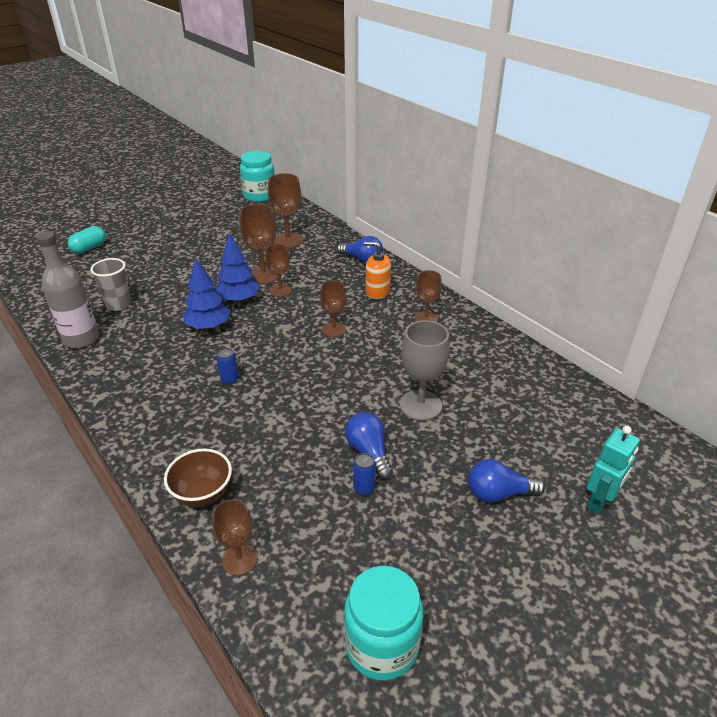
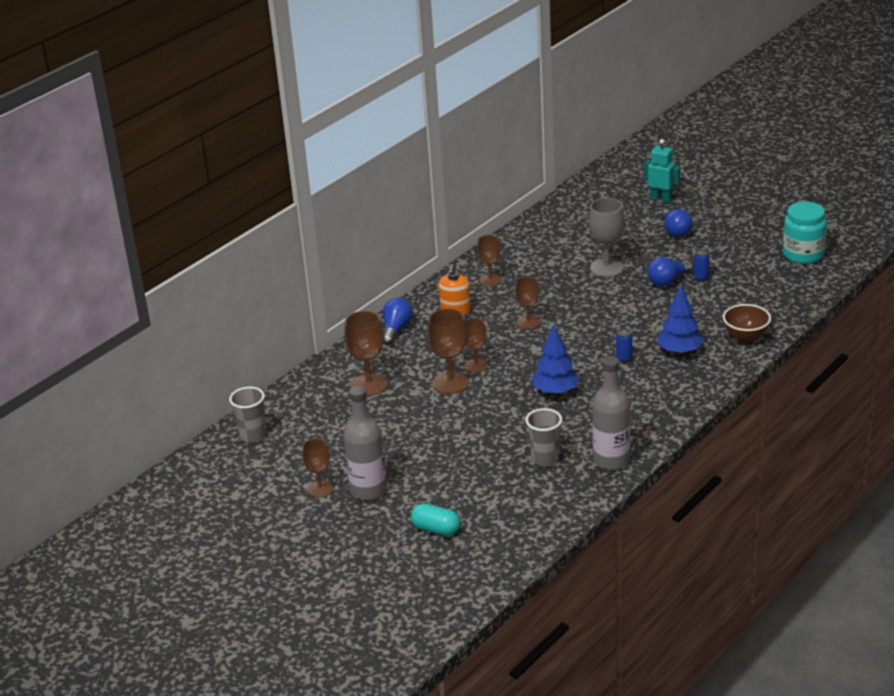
camera: 100 degrees left, 5 degrees down
brown goblet [212,499,257,576] -> brown goblet moved to [302,438,333,497]
blue tree [216,232,260,303] -> blue tree moved to [657,286,703,354]
turquoise jar [240,151,275,202] -> grey cup [229,387,266,443]
none -> grey bottle [343,386,387,500]

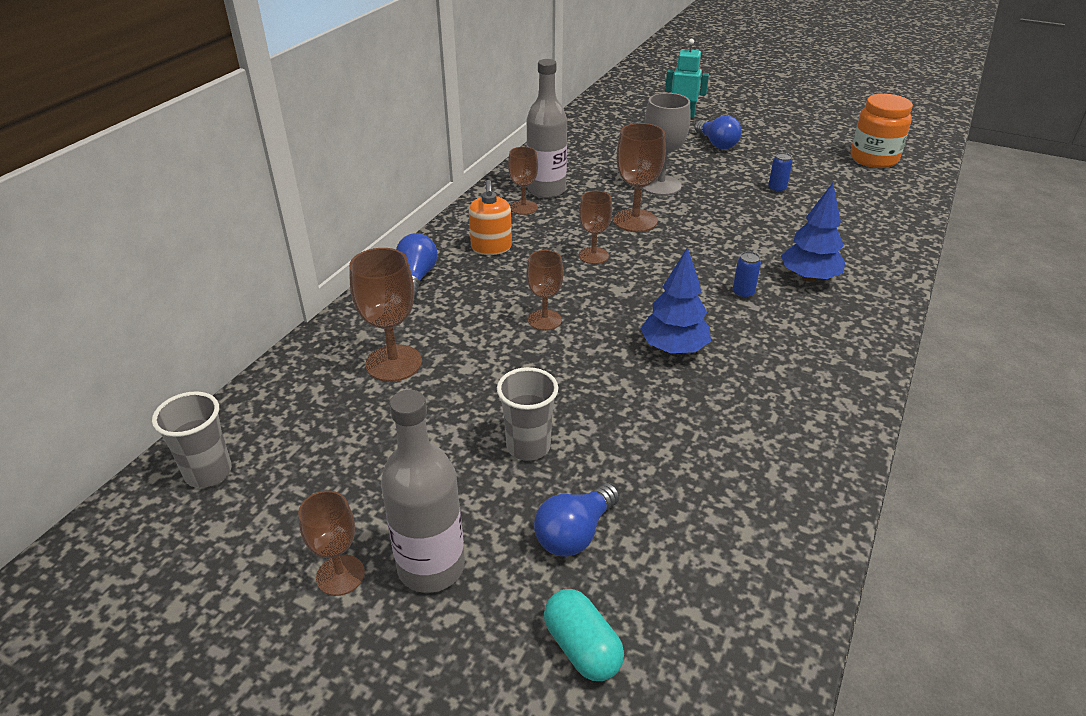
camera: 15 degrees left, 5 degrees up
turquoise capsule [411,503,460,536] -> turquoise capsule turned 45 degrees clockwise [544,589,624,681]
brown goblet [428,308,469,394] -> brown goblet moved to [614,123,666,232]
grey cup [526,408,562,466] -> grey cup moved to [497,367,558,461]
grey bottle [592,356,630,470] -> grey bottle moved to [527,59,567,198]
blue light bulb [647,257,693,286] -> blue light bulb moved to [534,483,620,557]
brown bowl [723,304,771,342] -> none
turquoise jar [783,201,827,264] -> orange jar [851,94,913,168]

